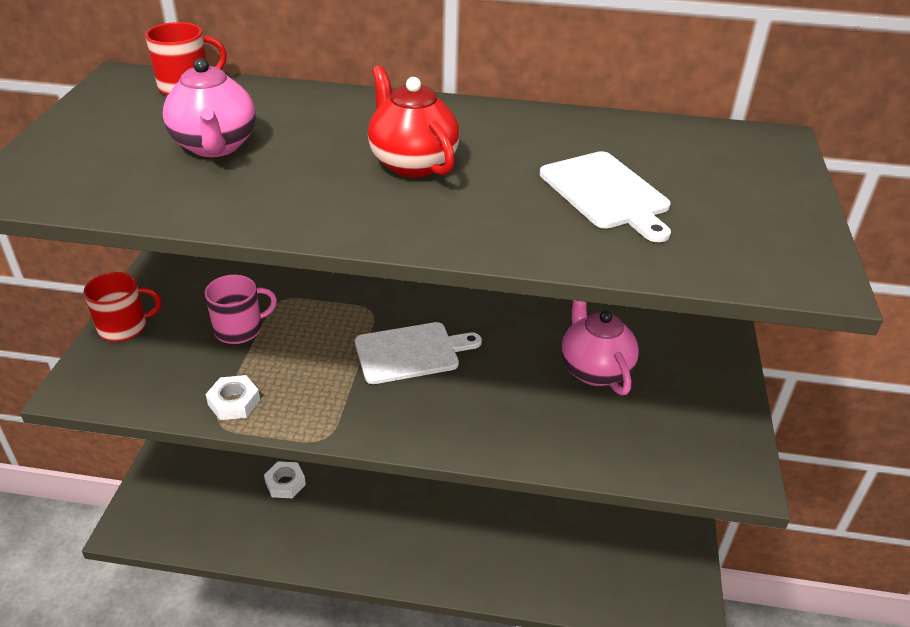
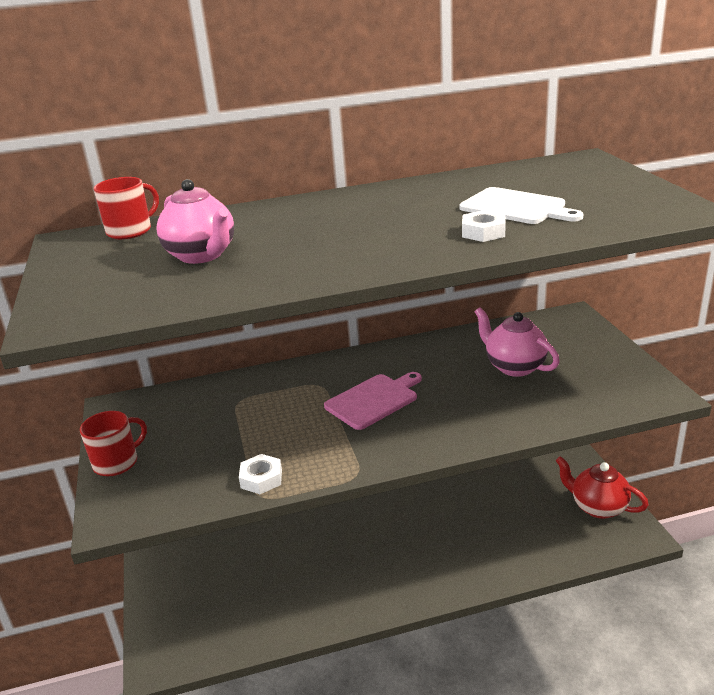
camera: 20 degrees left, 10 degrees down
pink mug [205,274,277,344] -> none
white nut [264,461,306,498] -> white nut moved to [462,210,506,242]
white cutting board [355,322,482,384] -> pink cutting board [324,372,422,430]
red teapot [368,66,459,178] -> red teapot moved to [556,456,649,519]

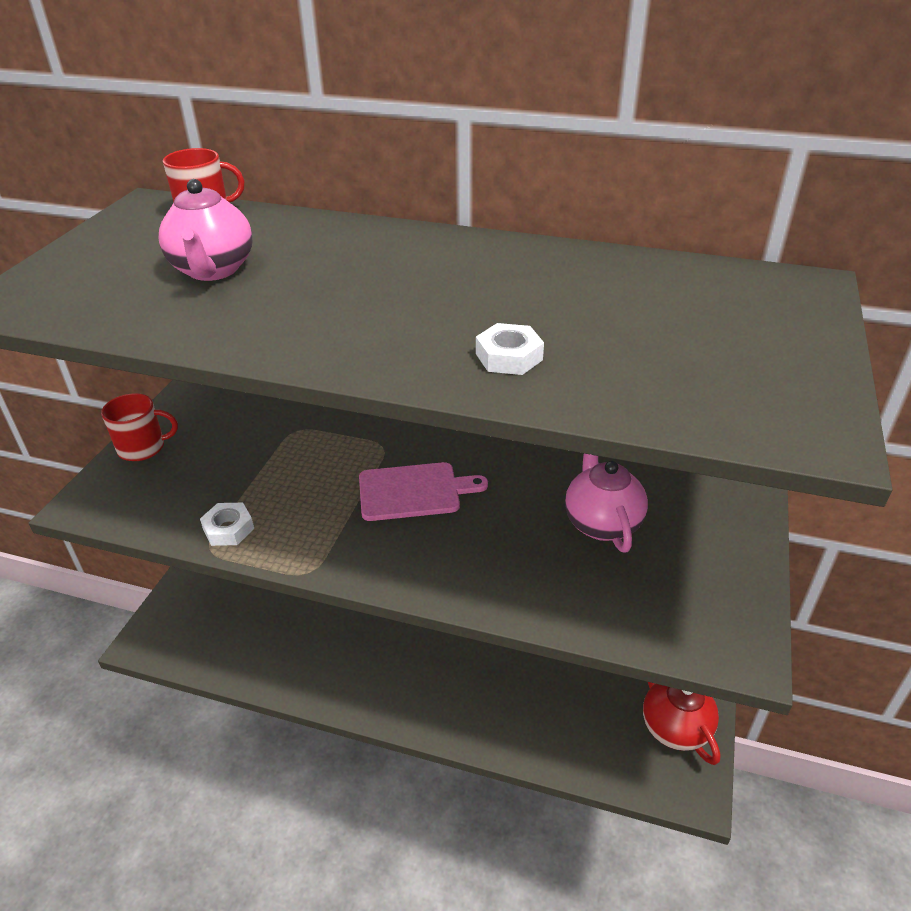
camera: 30 degrees right, 10 degrees up
white cutting board [460,187,584,224] -> none

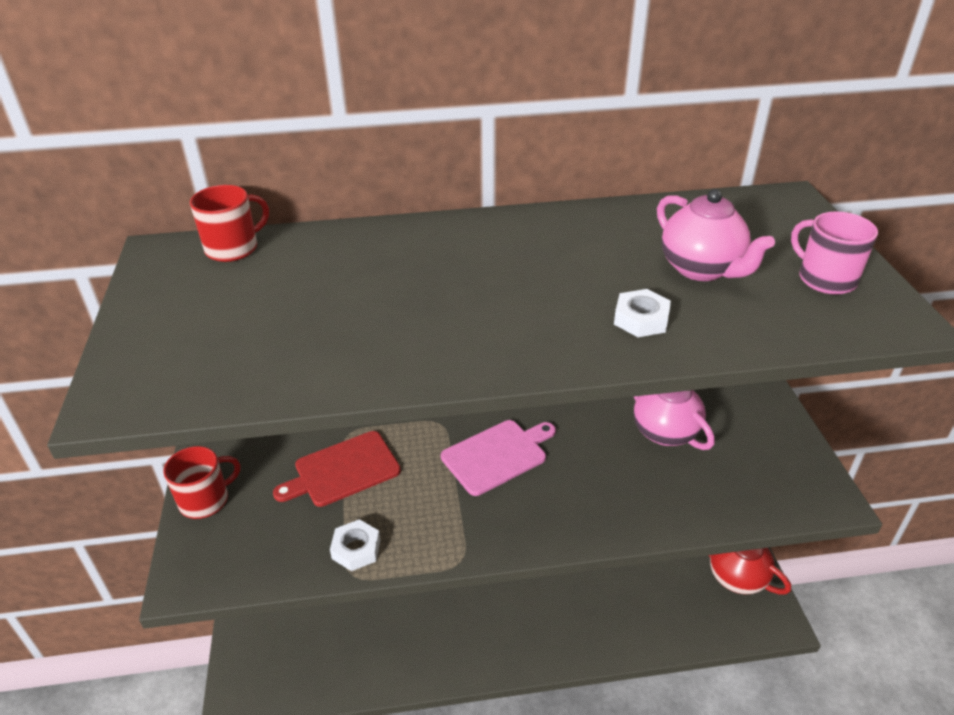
camera: 25 degrees left, 0 degrees up
pink teapot [159,179,252,281] -> pink teapot moved to [657,189,775,281]
none -> red cutting board [273,431,401,507]
none -> pink mug [791,211,878,295]

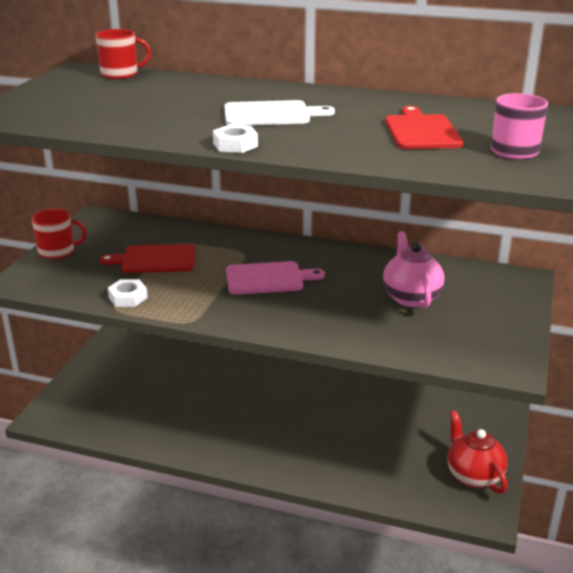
camera: 25 degrees right, 10 degrees down
white nut [614,289,671,337] -> white nut moved to [213,125,258,153]
pink teapot [657,189,775,281] -> red cutting board [385,106,464,149]
none -> white cutting board [224,100,335,126]

